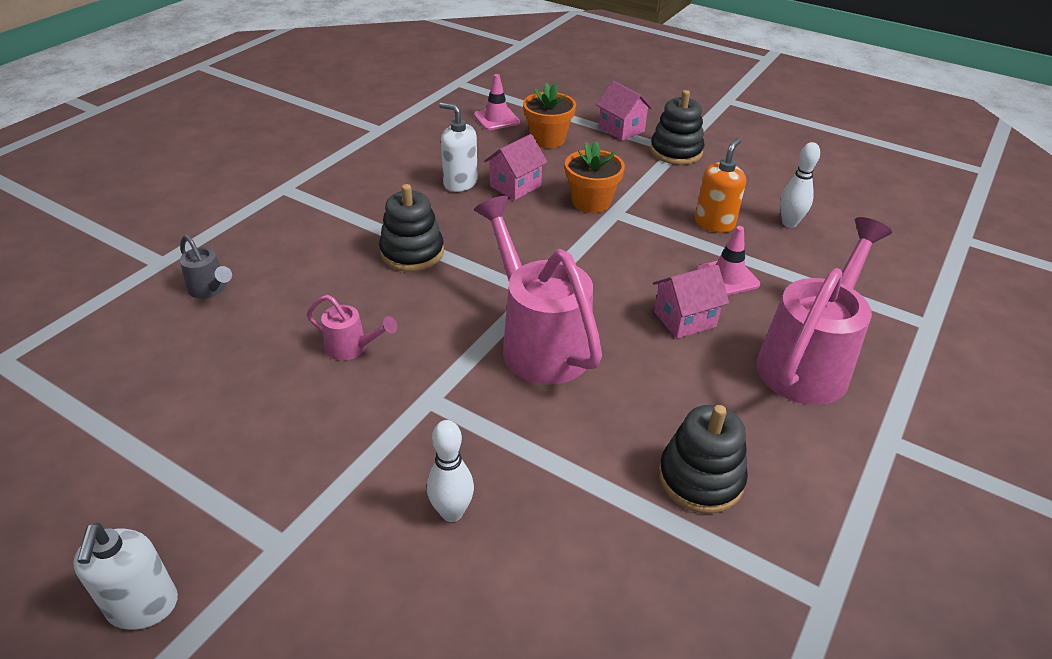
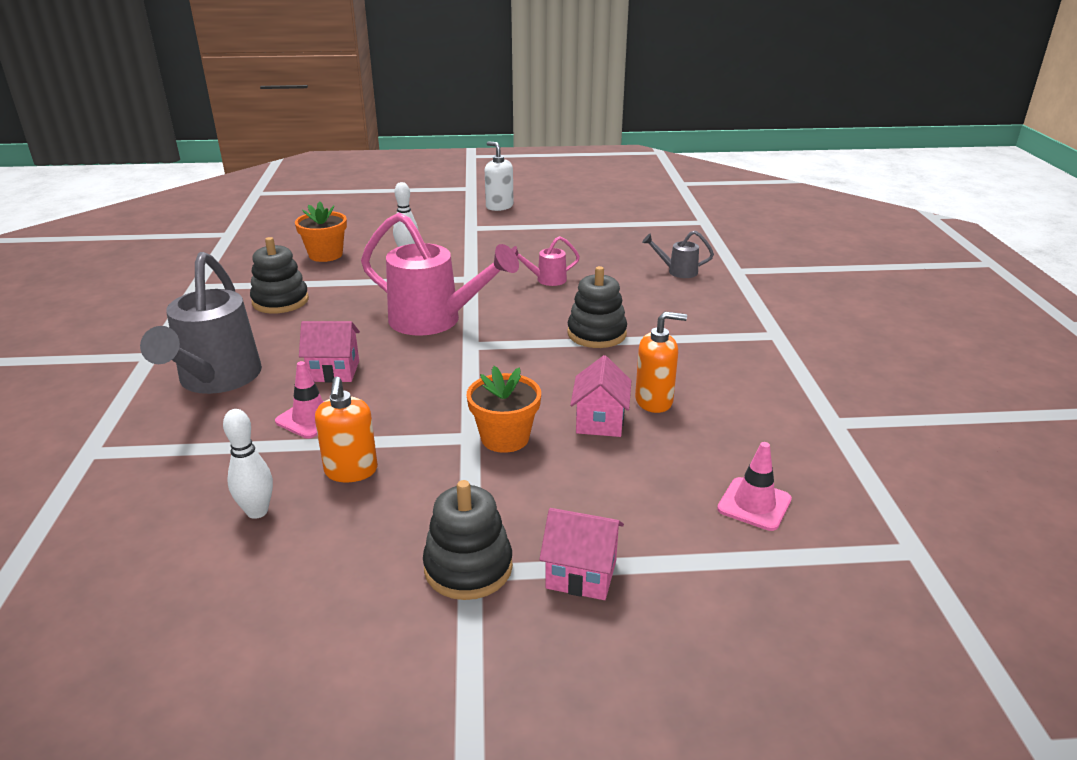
camera: 145 degrees right, 10 degrees down
white soap dispenser [439,102,478,192] -> orange soap dispenser [635,312,687,413]
orange flower pot [523,83,576,148] -> orange flower pot moved to [295,201,347,262]
pink house [653,265,729,339] -> pink house turned 60 degrees clockwise [299,321,360,383]
pink watering can [756,217,892,405] -> grey watering can [140,252,262,394]

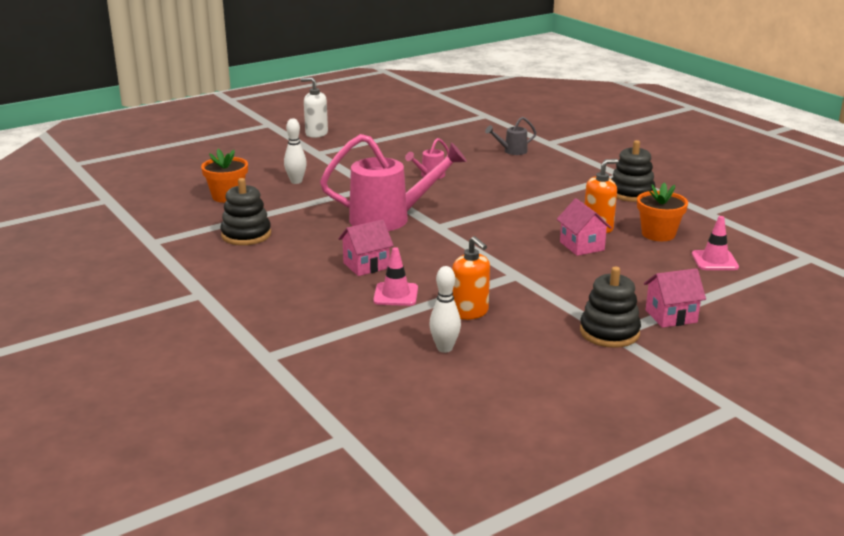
camera: 30 degrees left, 5 degrees down
grey watering can [140,252,262,394] -> none
orange flower pot [467,366,541,453] -> orange flower pot moved to [637,183,688,241]
black stacking toy [567,266,627,348] -> black stacking toy moved to [611,140,656,202]

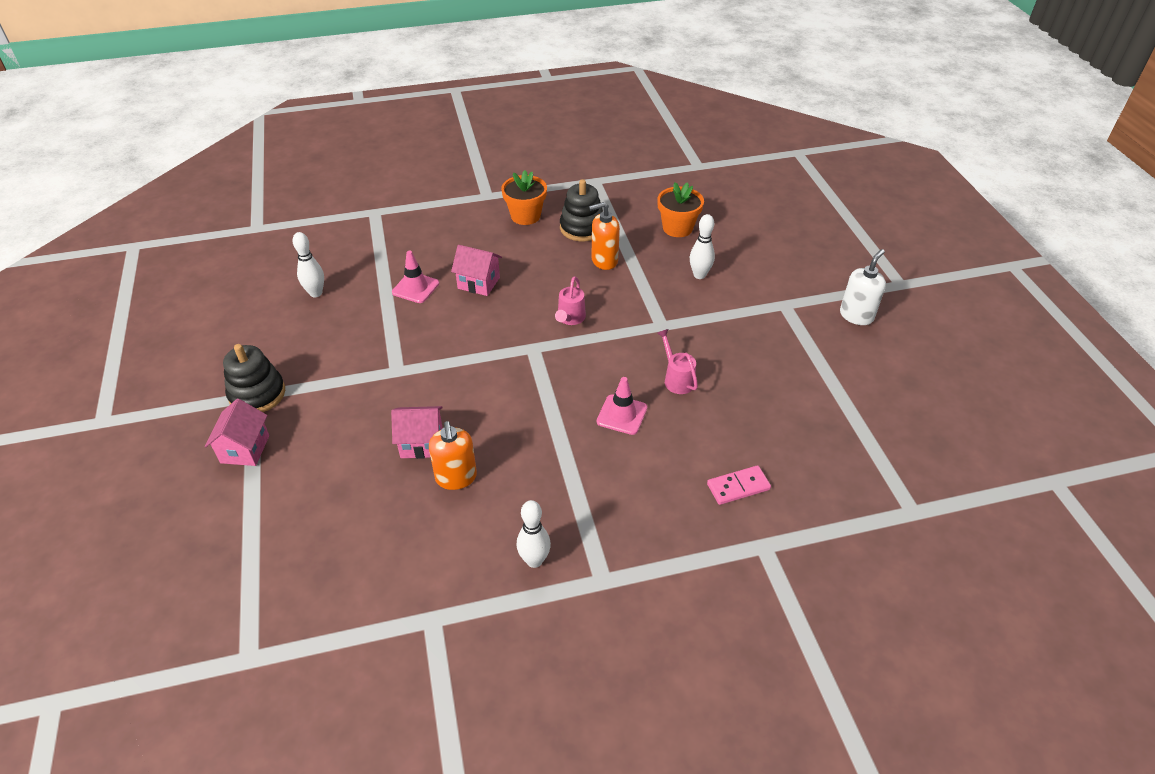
camera: 110 degrees right, 20 degrees up
pink watering can [320,134,467,231] -> pink watering can [555,276,586,325], size x0.46
pink house [338,219,394,276] -> pink house turned 60 degrees counterclockwise [451,245,502,296]
orange soap dispenser [452,236,490,320] -> orange soap dispenser moved to [589,202,620,270]
grey watering can [485,117,537,155] -> pink domino [707,465,771,505]
black stacking toy [611,140,656,202] -> white bowling pin [517,500,551,568]
orange flower pot [637,183,688,241] -> orange flower pot moved to [501,170,547,225]
pink traffic cone [692,216,739,270] -> pink traffic cone moved to [597,377,647,435]

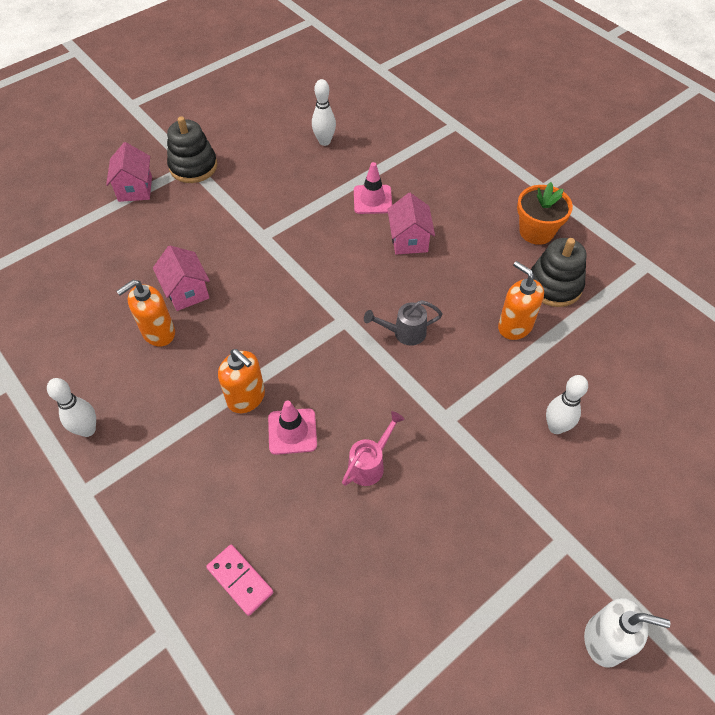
camera: 65 degrees right, 10 degrees up
pink house [205,399,269,466] -> pink house turned 75 degrees counterclockwise [106,142,152,202]
pink watering can [555,276,586,325] -> grey watering can [364,300,443,346]
orange flower pot [657,182,704,237] -> none
none -> orange soap dispenser [218,349,265,413]

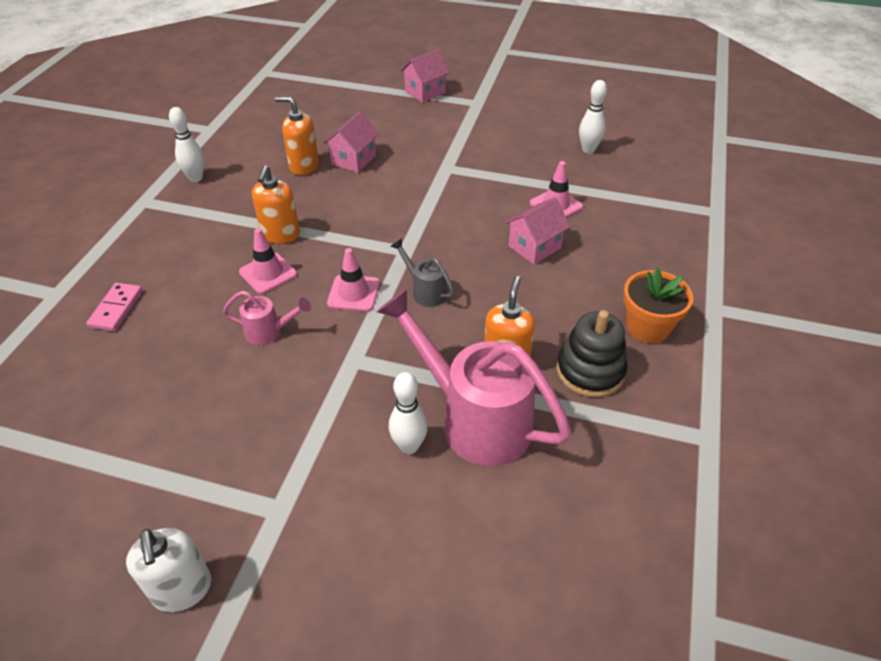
camera: 55 degrees right, 10 degrees down
black stacking toy [167,116,217,183] -> none
none -> pink traffic cone [327,248,380,312]
none -> pink watering can [377,289,572,466]

